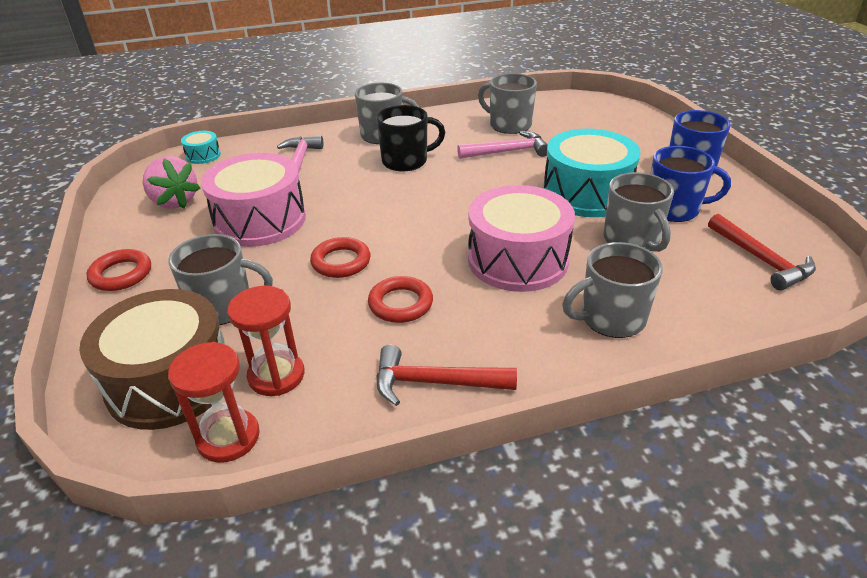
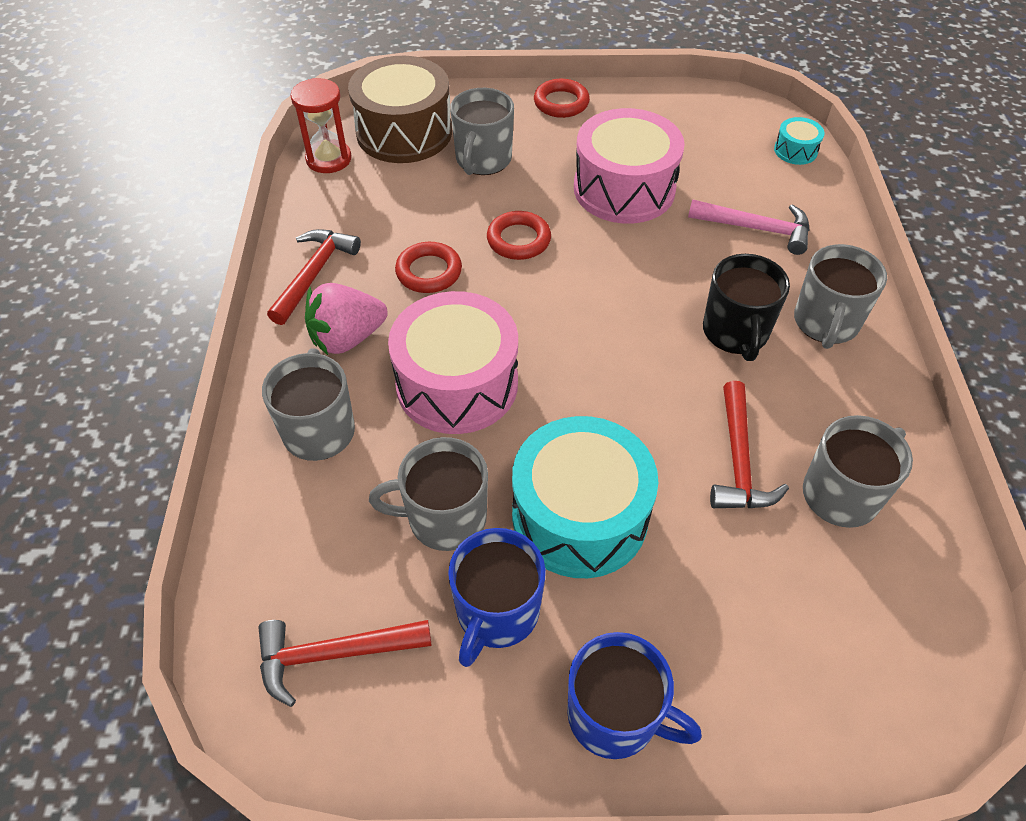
camera: 105 degrees right, 15 degrees up
pink strawberry [143,156,200,209] -> pink strawberry moved to [305,283,388,355]
red hourglass [227,286,305,396] -> none
pink hammer [457,131,548,159] -> red hammer [710,381,789,508]

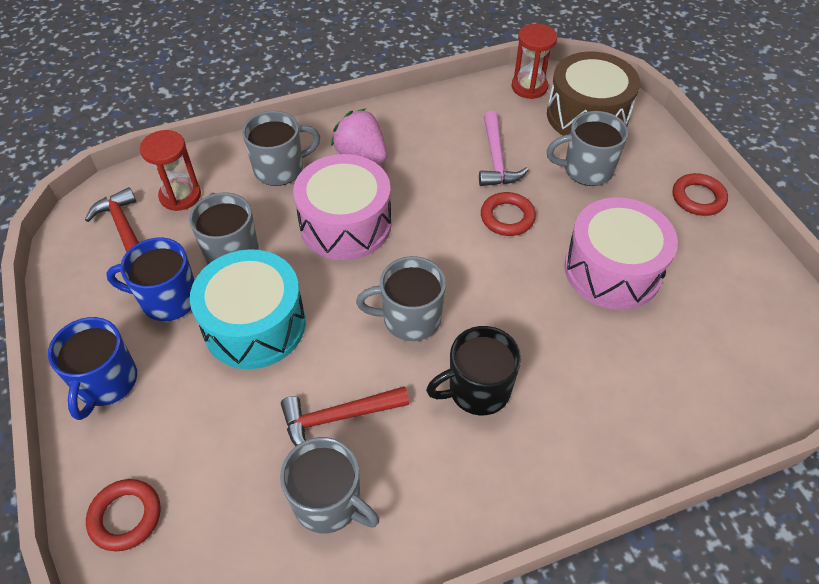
camera: 70 degrees right, 0 degrees up
red hammer [267,229,361,325] -> none
red ring [395,242,462,293] -> red ring moved to [86,479,161,551]
pink hammer [688,200,809,255] -> pink hammer moved to [479,111,528,186]
turquoise drum [774,117,824,165] -> none
grey mug [794,244,887,349] -> grey mug moved to [356,256,446,341]
none -> red hourglass [140,130,201,211]

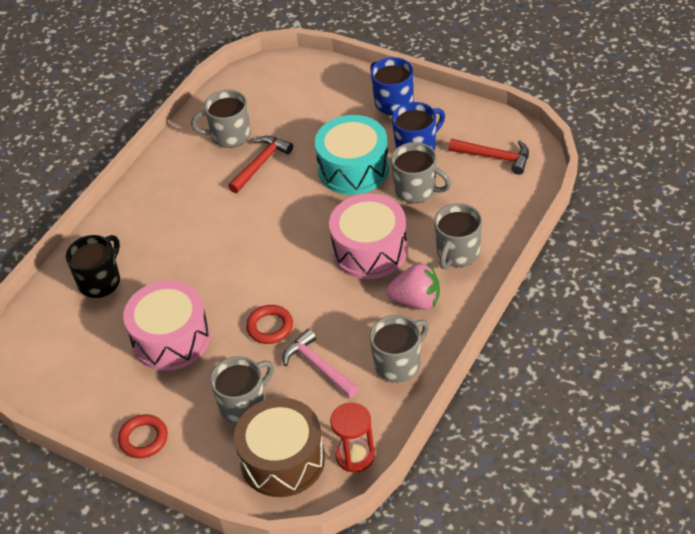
camera: 145 degrees right, 5 degrees down
red ring [86,479,161,551] -> none
red hourglass [140,130,201,211] -> none
grey mug [356,256,446,341] -> grey mug moved to [370,315,429,383]
black mug [426,326,521,415] -> black mug moved to [66,235,120,298]

